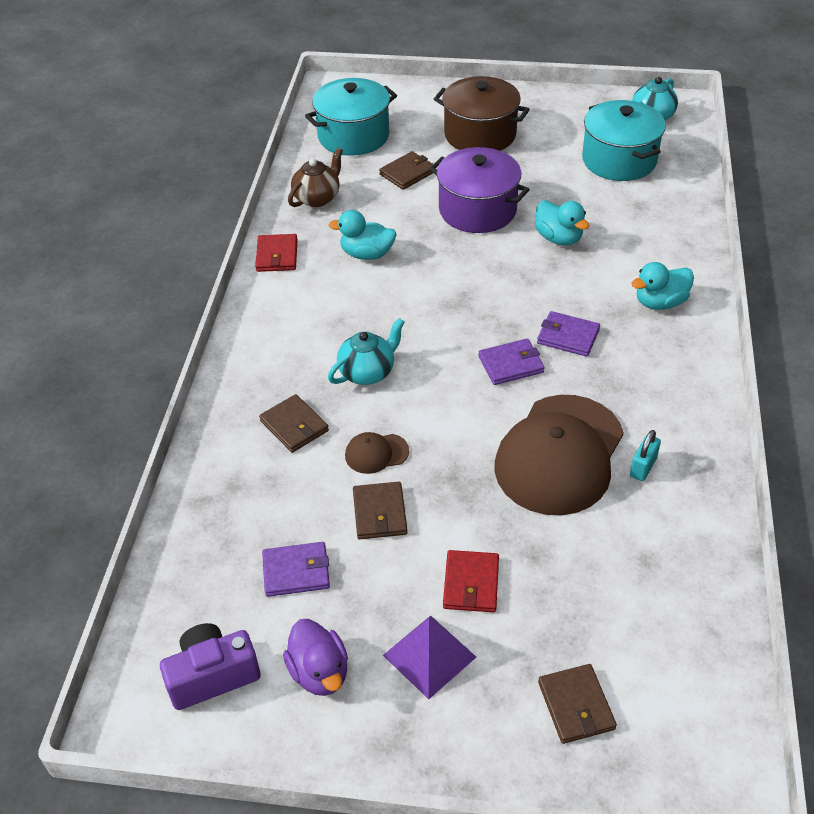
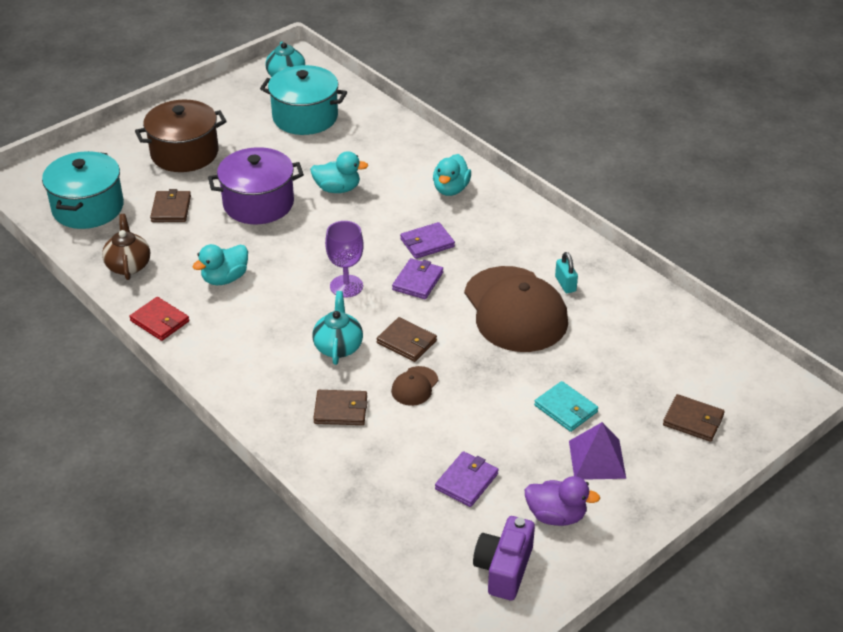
camera: 50 degrees left, 5 degrees down
brown wallet [353,482,407,539] -> brown wallet moved to [376,317,437,362]
red wallet [443,550,499,612] -> turquoise wallet [534,381,598,432]
none -> purple goblet [325,221,364,298]

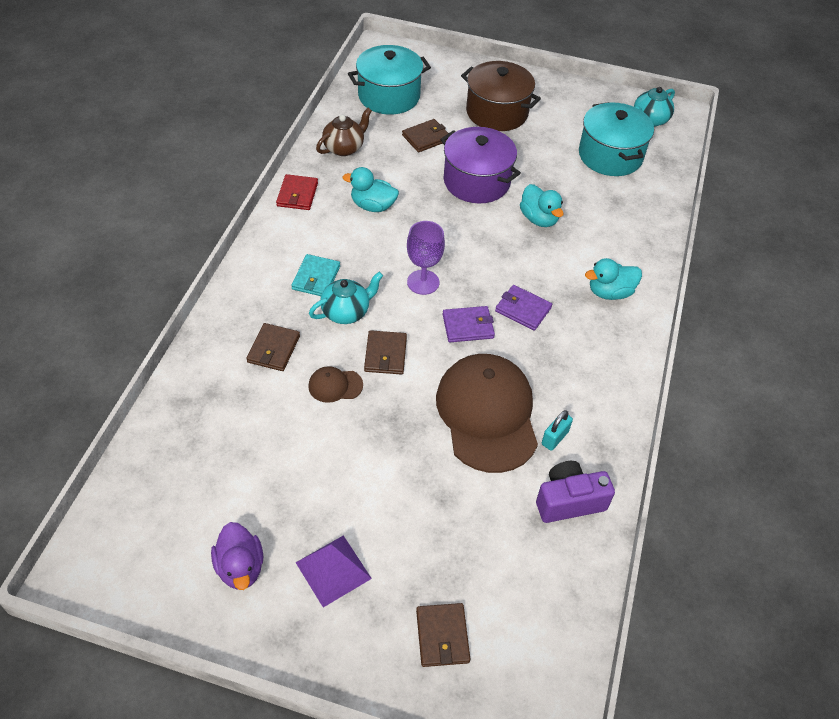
camera: 55 degrees right, 10 degrees up
brown wallet [313,390,367,425] -> brown wallet turned 45 degrees clockwise [246,323,300,371]
purple wallet [435,451,499,507] -> none
brown cap [464,266,568,352] -> brown cap turned 135 degrees clockwise [436,354,538,473]
purple camera [473,516,535,600] -> purple camera moved to [536,461,615,523]
turquoise wallet [534,381,598,432] -> turquoise wallet moved to [291,254,340,296]

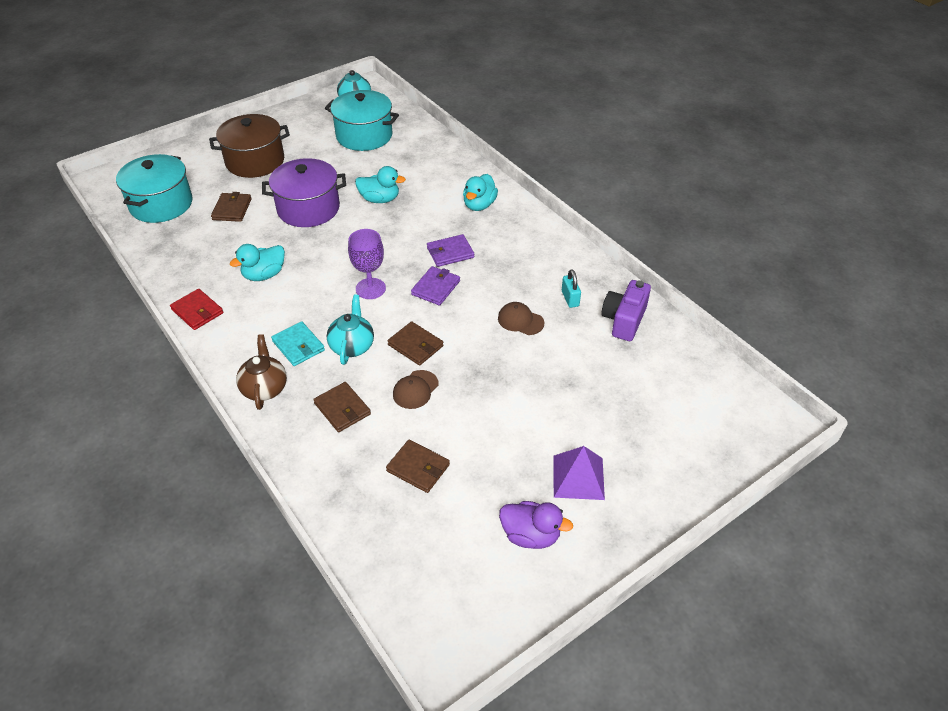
camera: 50 degrees left, 5 degrees down
brown teapot [316,108,372,156] -> brown teapot moved to [236,334,287,410]
brown wallet [416,603,470,667] -> brown wallet moved to [386,440,450,493]
brown cap [436,354,538,473] -> brown cap [498,302,544,335], size x0.42

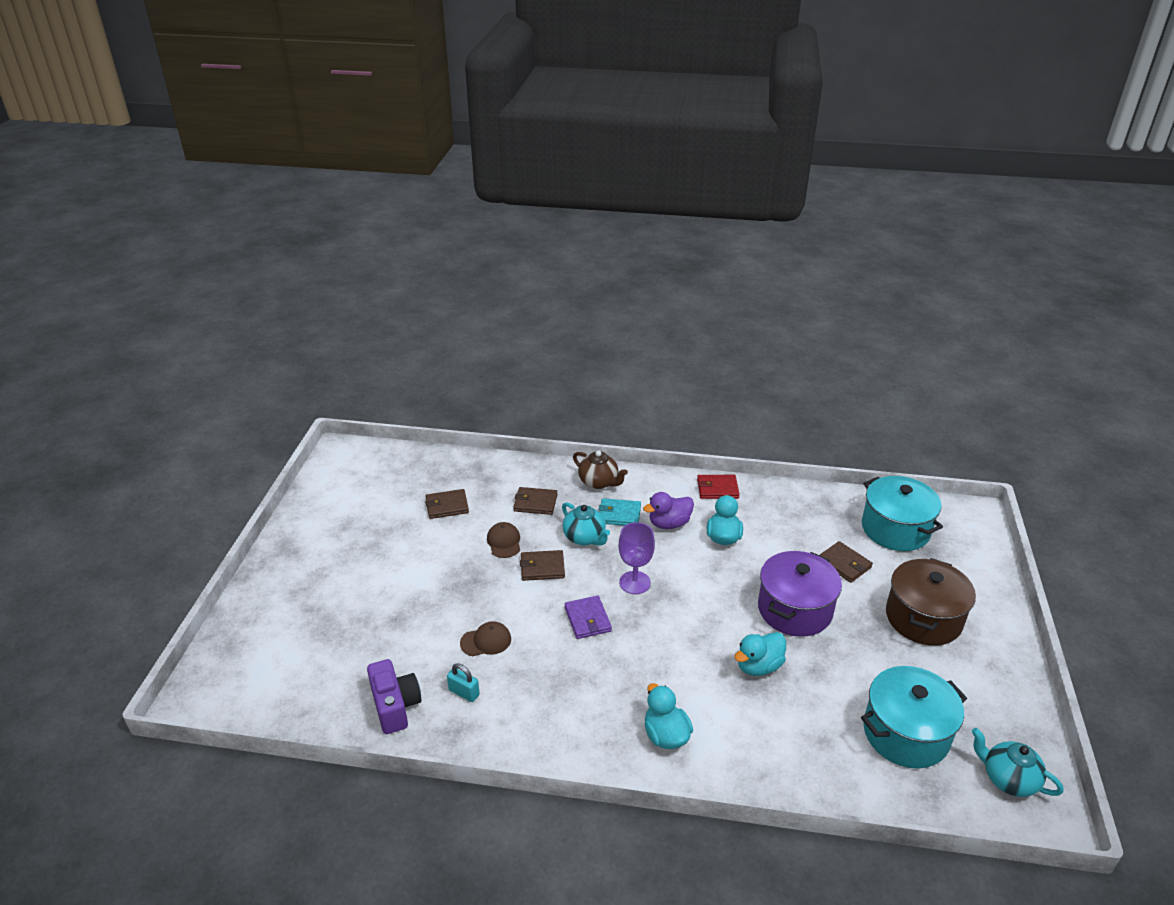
camera: 135 degrees right, 10 degrees down
purple wallet [427,234,474,267] -> none
purple duck [499,501,573,549] -> purple duck moved to [643,492,694,529]
purple pyramid [553,446,605,500] -> none

